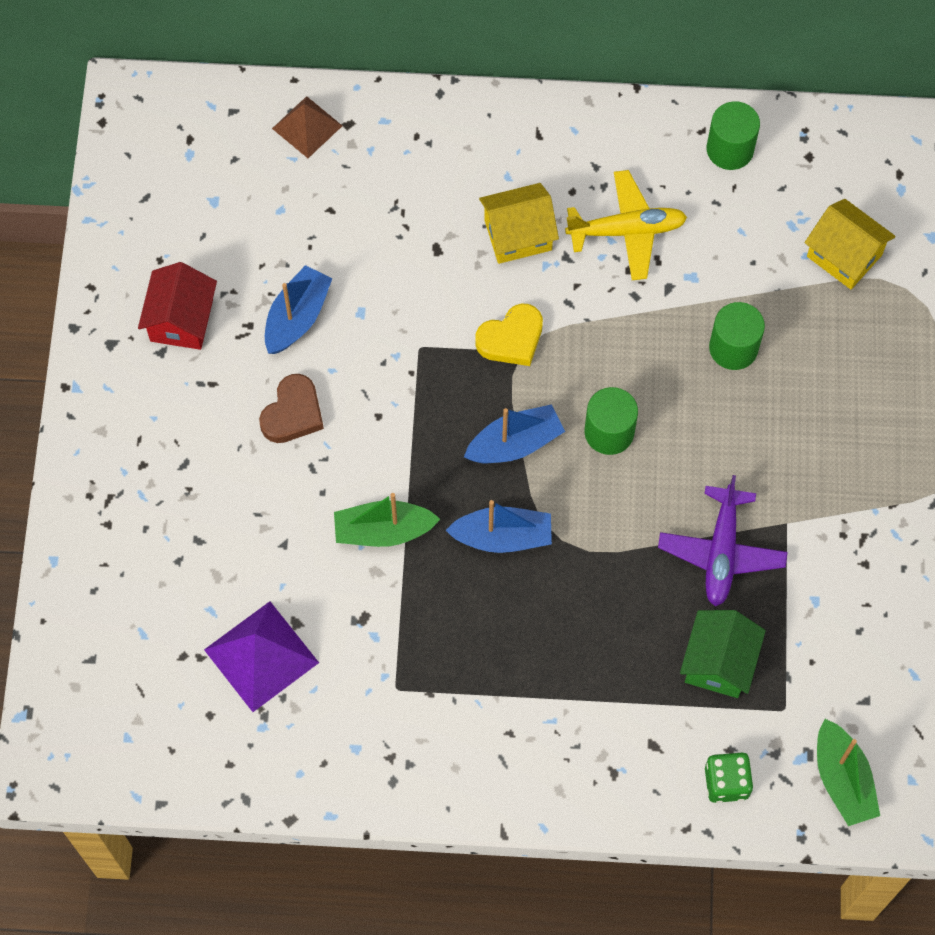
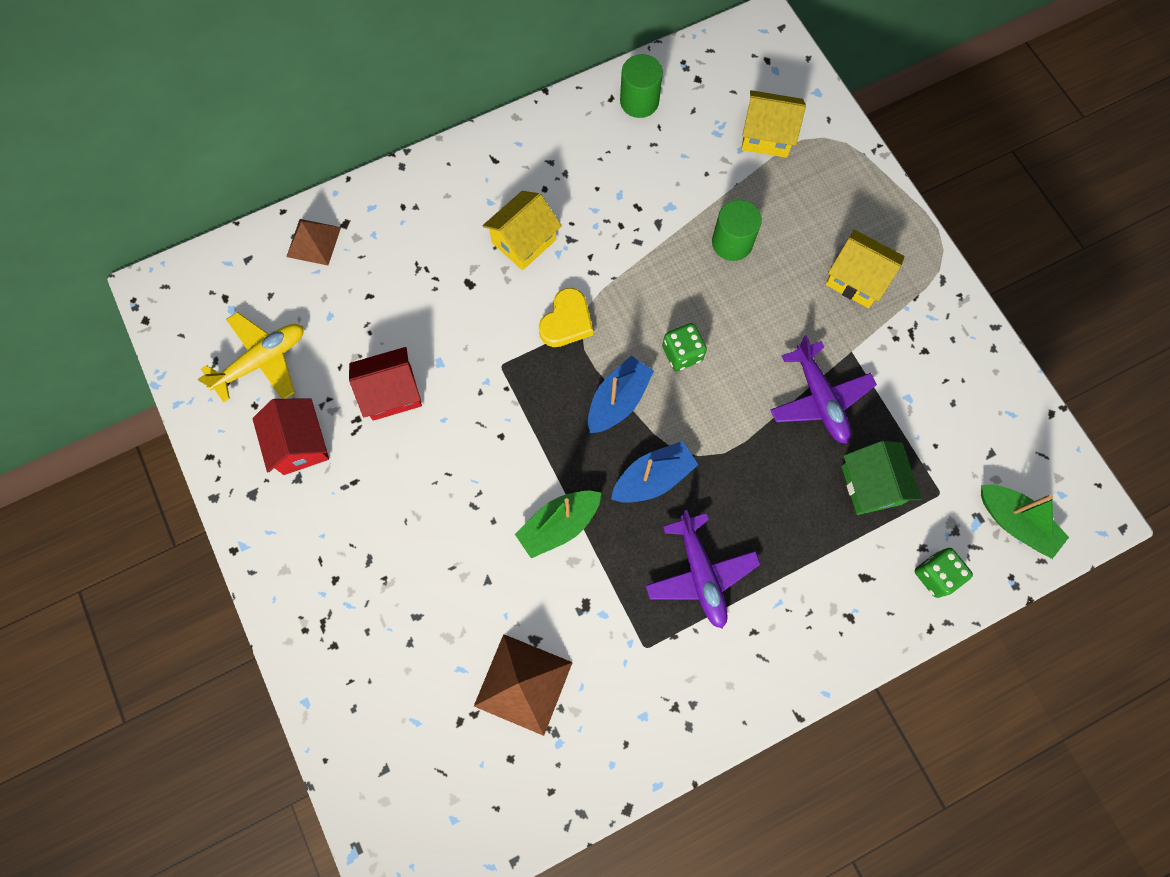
camera: 30 degrees left, 5 degrees up
purple pyramid [204,601,319,712] -> brown pyramid [474,634,573,736]
brown heart [259,374,324,443] -> none
blue boat [265,265,333,354] -> red house [349,347,422,421]
yellow plane [565,170,687,280] -> yellow plane moved to [198,312,303,402]
green cylinder [585,387,638,455] -> green dice [662,323,707,371]
none -> purple plane [645,510,761,628]
none -> yellow house [826,230,905,308]

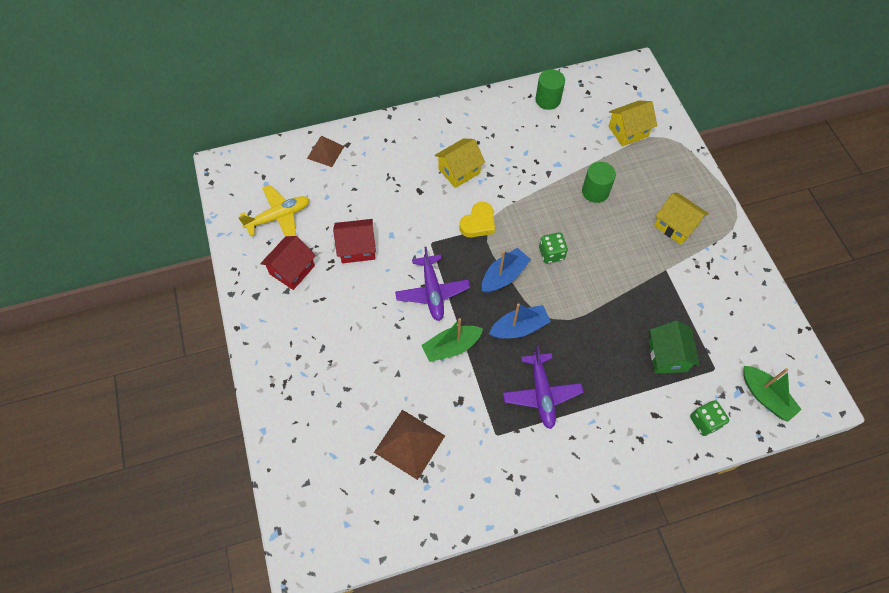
camera: 10 degrees right, 10 degrees down
red house [252,398,329,475] -> red house turned 45 degrees clockwise [260,236,316,290]
yellow house [741,90,806,158] -> yellow house turned 45 degrees counterclockwise [608,100,657,147]
purple plane [770,335,877,444] -> purple plane moved to [395,247,470,321]

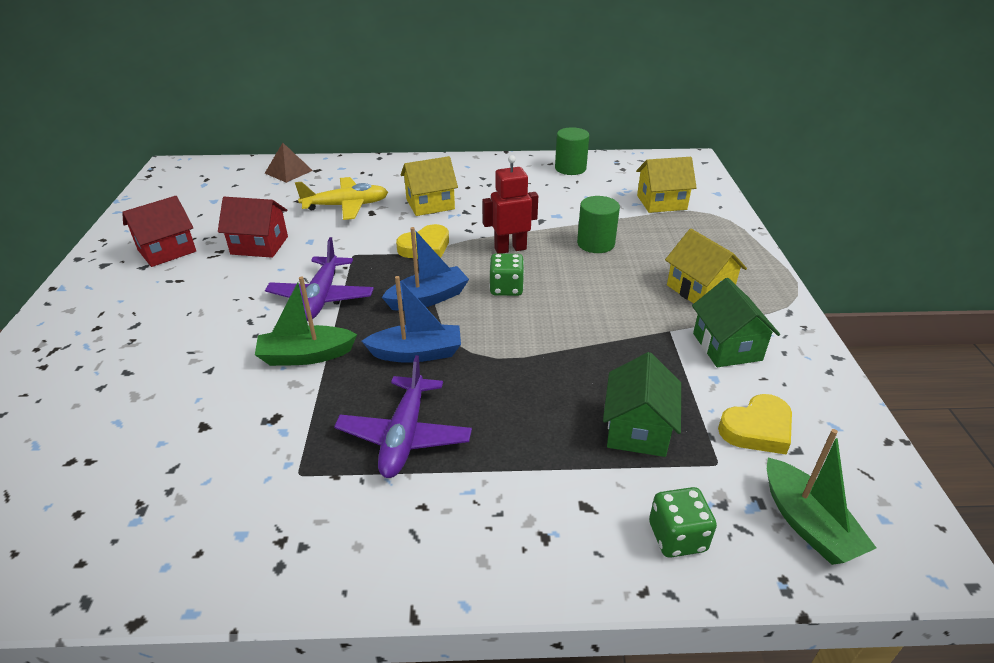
camera: 15 degrees right, 25 degrees down
yellow plane [238,185,309,236] -> yellow plane moved to [295,177,388,220]
brown pyramid [374,410,445,480] -> none
none -> red robot [482,155,538,253]
none -> green house [692,278,780,367]
none -> yellow heart [718,394,792,454]

